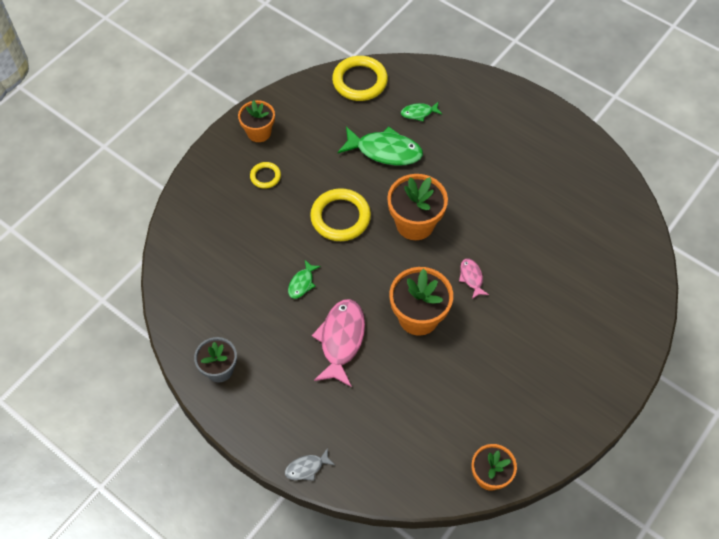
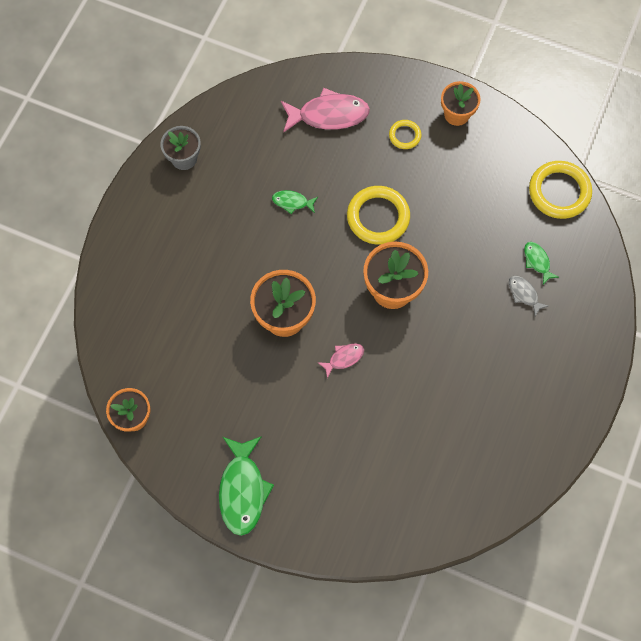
camera: 75 degrees right, 10 degrees up
grey fish [285,448,335,481] -> grey fish moved to [509,276,548,316]
pink fish [312,299,365,387] -> pink fish moved to [281,88,370,133]
green fish [338,126,423,166] -> green fish moved to [219,436,274,536]

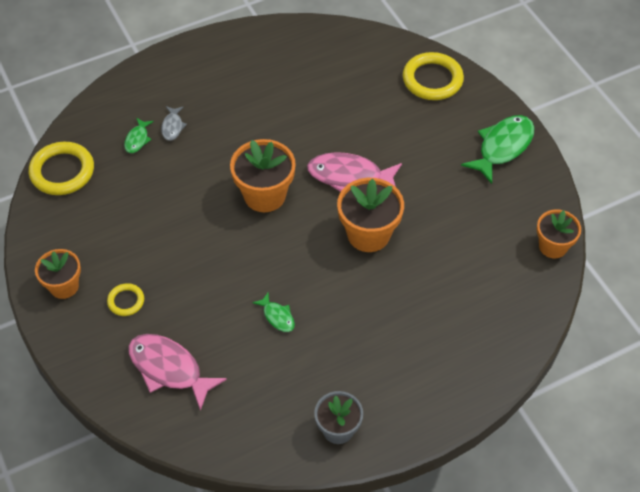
camera: 140 degrees left, 15 degrees down
pink fish [318,343,364,378] -> pink fish [307,152,402,192], size x2.00
yellow ring [347,186,410,245] -> yellow ring moved to [403,52,464,100]

